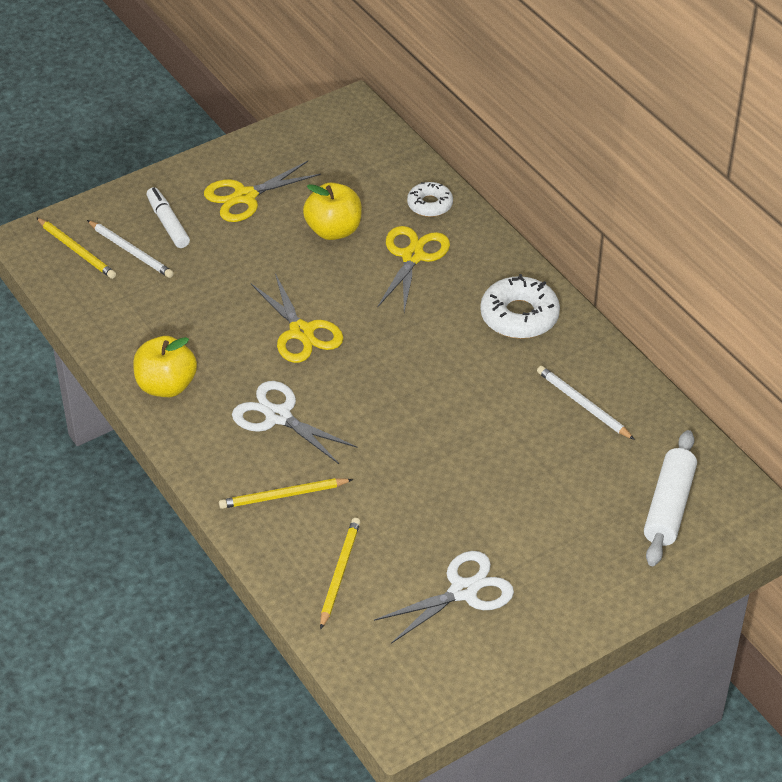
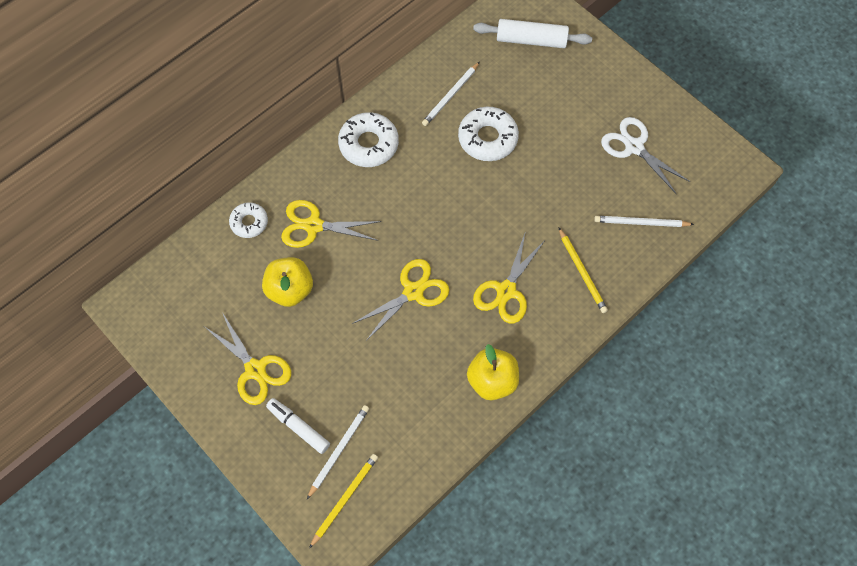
camera: 100 degrees left, 20 degrees up
white marker [146,187,190,248] -> white marker turned 75 degrees clockwise [266,398,330,454]
white scissors [232,381,357,464] -> yellow scissors [473,231,546,323]
yellow pencil [320,518,360,630] -> white pencil [594,216,694,227]
none -> white donut [458,107,519,161]

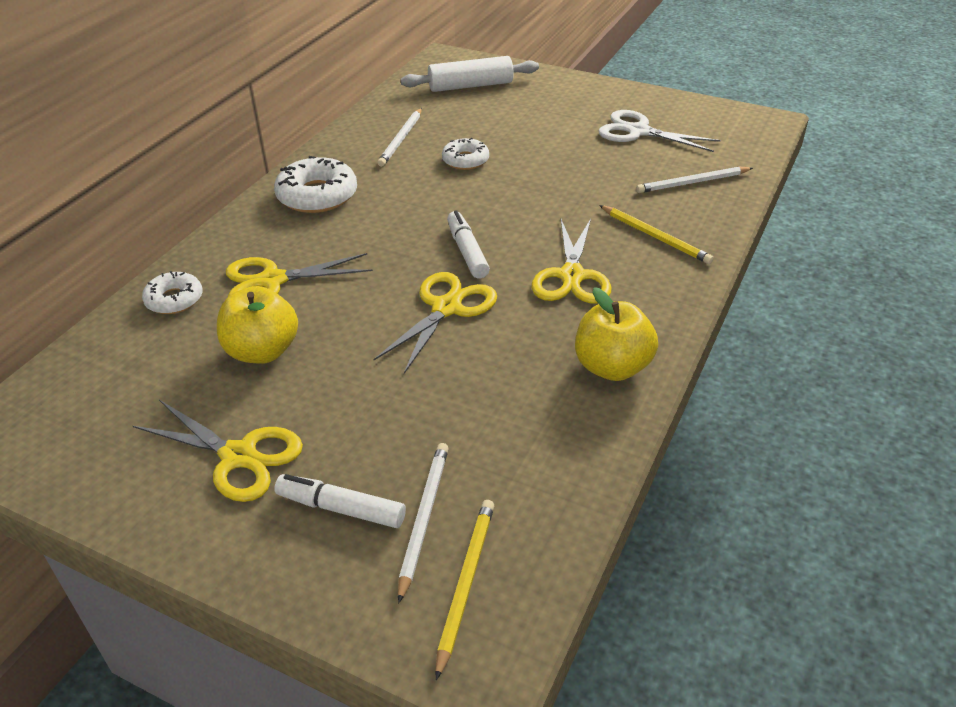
camera: 20 degrees left, 25 degrees down
white donut [458,107,519,161] -> white donut [442,138,489,170], size x0.61
none -> white marker [447,210,490,278]

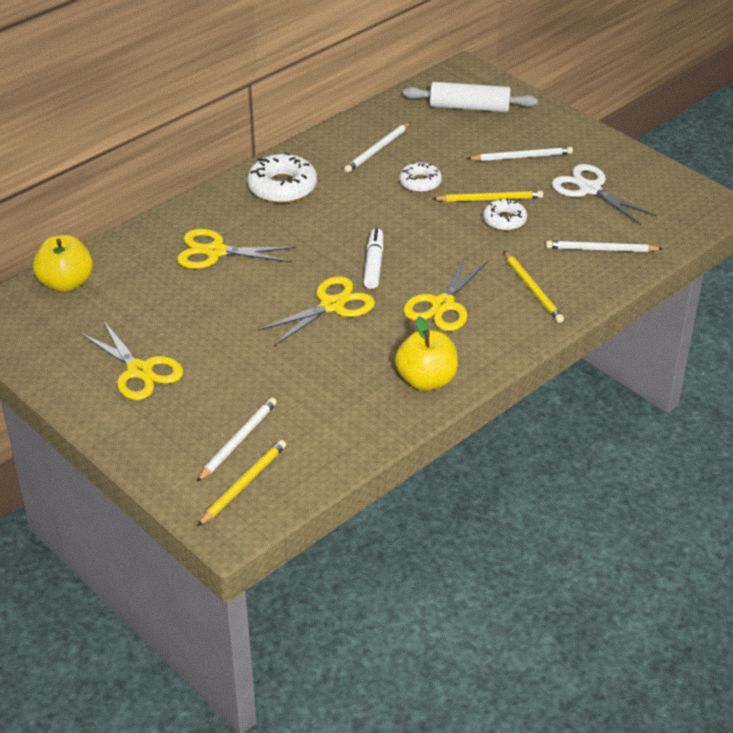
camera: 20 degrees right, 0 degrees up
white donut [142,271,202,314] -> white donut moved to [483,198,527,231]
yellow apple [217,286,298,364] -> yellow apple moved to [33,235,93,292]
white marker [274,474,406,528] -> none
none -> yellow pencil [432,191,544,202]
none -> white pencil [467,147,573,161]

